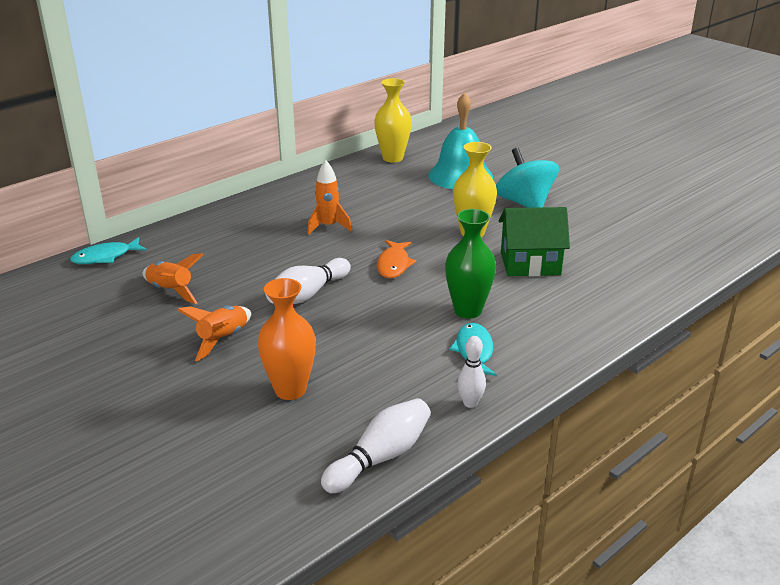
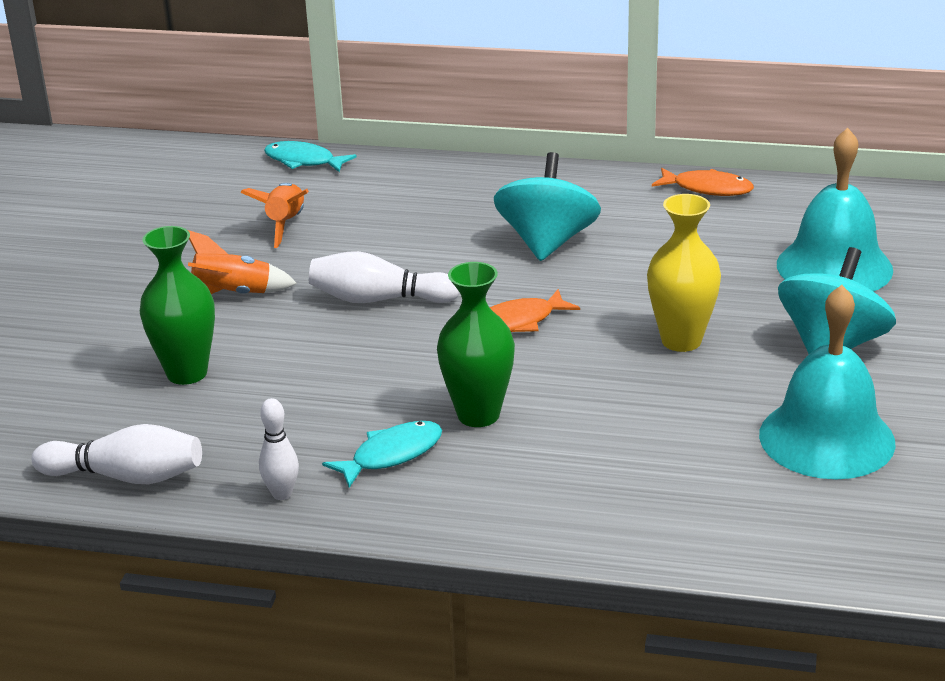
camera: 55 degrees right, 0 degrees up
orange vase [257,278,316,400] -> green vase [140,226,215,385]
orange rocket [307,160,352,235] -> turquoise spinning top [494,152,601,261]
yellow vase [374,78,412,163] -> none
green house [499,207,570,276] -> none
none -> orange fish [652,168,754,196]
none -> turquoise bell [759,285,896,479]

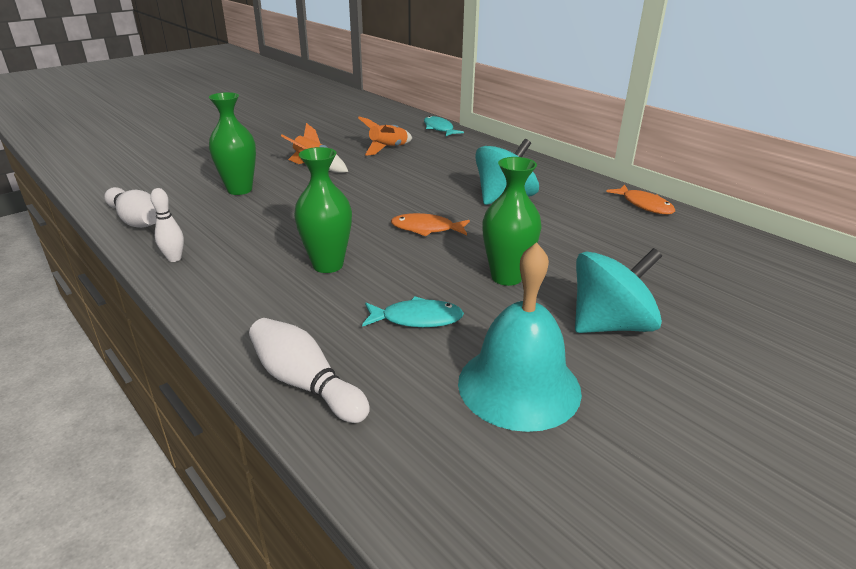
camera: 35 degrees right, 0 degrees up
white bowling pin [309,251,460,303] -> white bowling pin moved to [249,318,370,423]
turquoise fish [322,421,442,488] -> turquoise fish moved to [362,296,464,327]
yellow vase [647,194,721,352] -> green vase [482,157,542,286]
turquoise bell [777,128,893,291] -> none

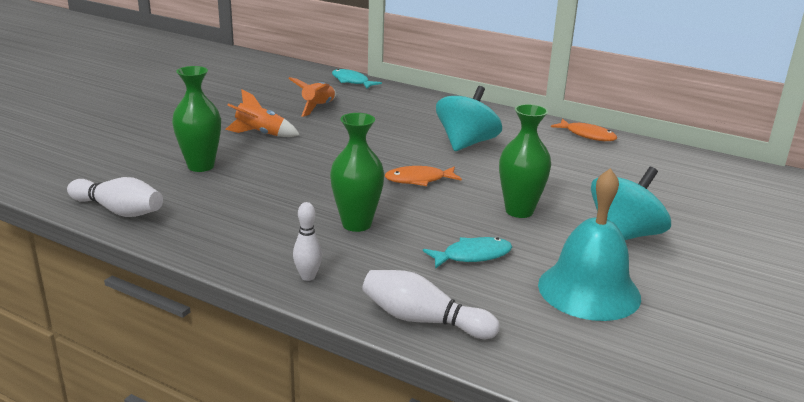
camera: 20 degrees left, 5 degrees down
white bowling pin [150,188,184,262] -> white bowling pin moved to [293,202,322,281]

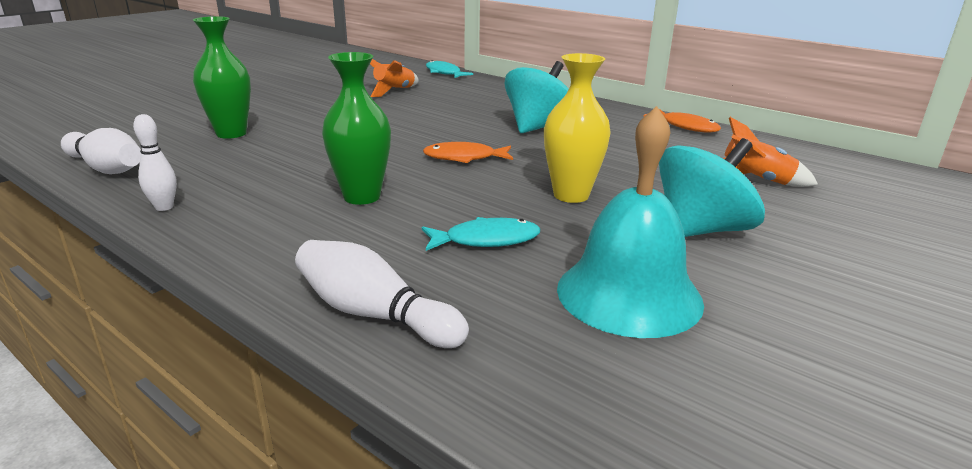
camera: 10 degrees right, 0 degrees up
orange rocket [225,89,300,137] -> orange rocket moved to [723,117,818,187]
white bowling pin [293,202,322,281] -> white bowling pin moved to [133,114,177,211]
green vase [499,104,551,218] -> yellow vase [544,53,610,203]

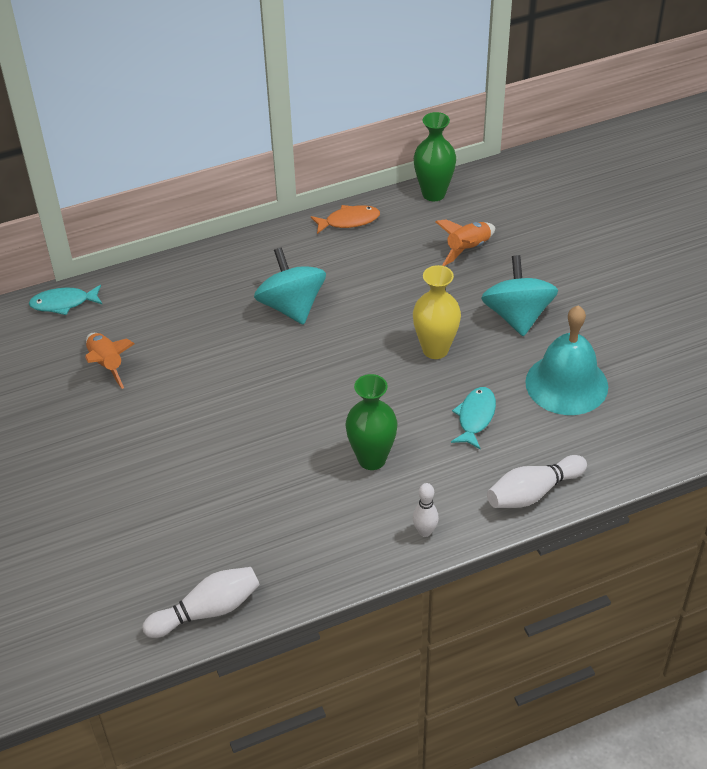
camera: 60 degrees left, 20 degrees up
white bowling pin [133,114,177,211] -> white bowling pin moved to [413,483,439,537]
green vase [193,16,251,139] -> green vase moved to [414,112,456,201]
orange fish [423,142,513,163] -> none

